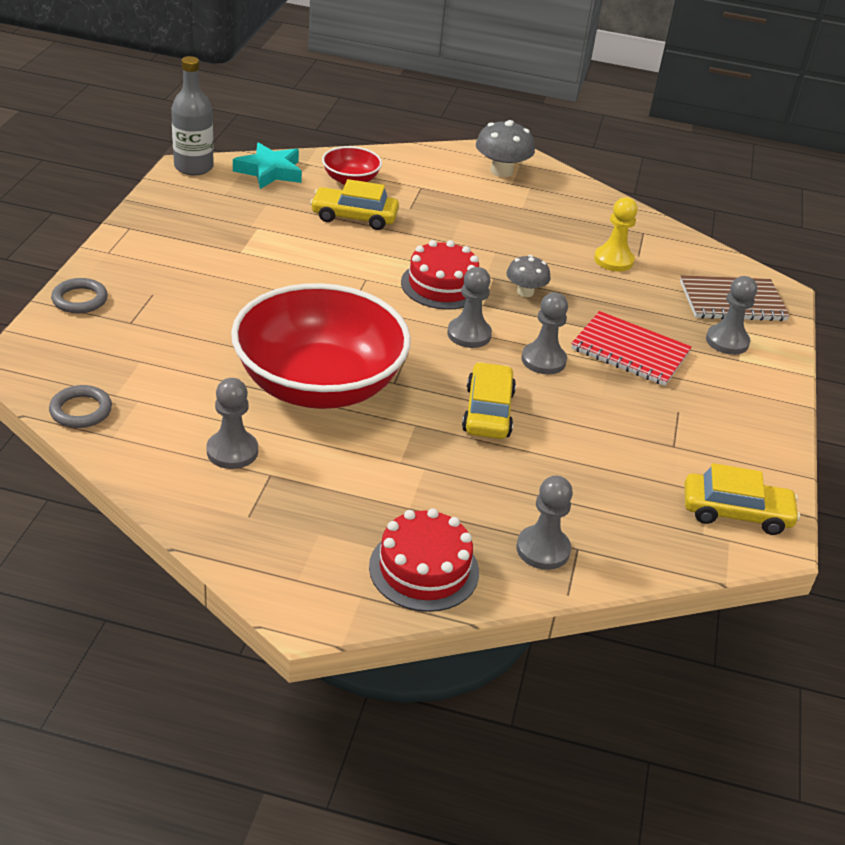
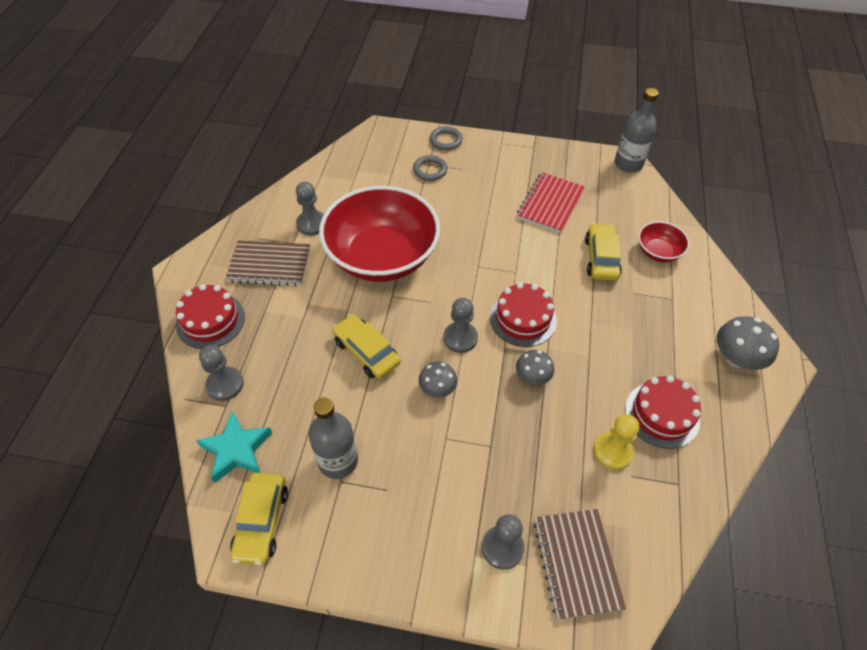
camera: 90 degrees right, 15 degrees up
grey ring [49,385,112,428] -> grey ring moved to [413,155,447,181]
turquoise star [233,142,302,189] -> turquoise star moved to [196,411,272,483]
yellow car [462,362,516,439] -> yellow car turned 135 degrees counterclockwise [332,314,401,379]
grey pawn [521,293,568,374] -> grey mushroom [418,361,457,398]
red notebook [571,311,692,386] -> red notebook moved to [517,172,585,233]
none -> brown notebook [226,240,310,286]
none -> grey bottle [309,398,358,479]
none -> red cake [625,375,701,449]

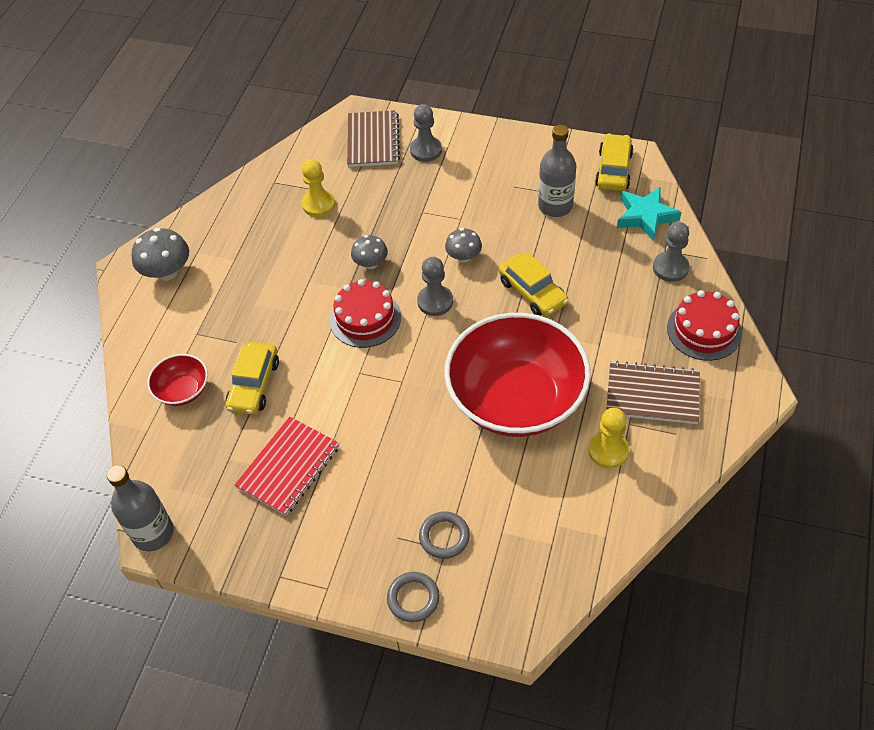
camera: 170 degrees left, 0 degrees up
grey pawn [296,182,324,236] -> yellow pawn [588,408,629,468]
red cake [625,375,701,449] -> none

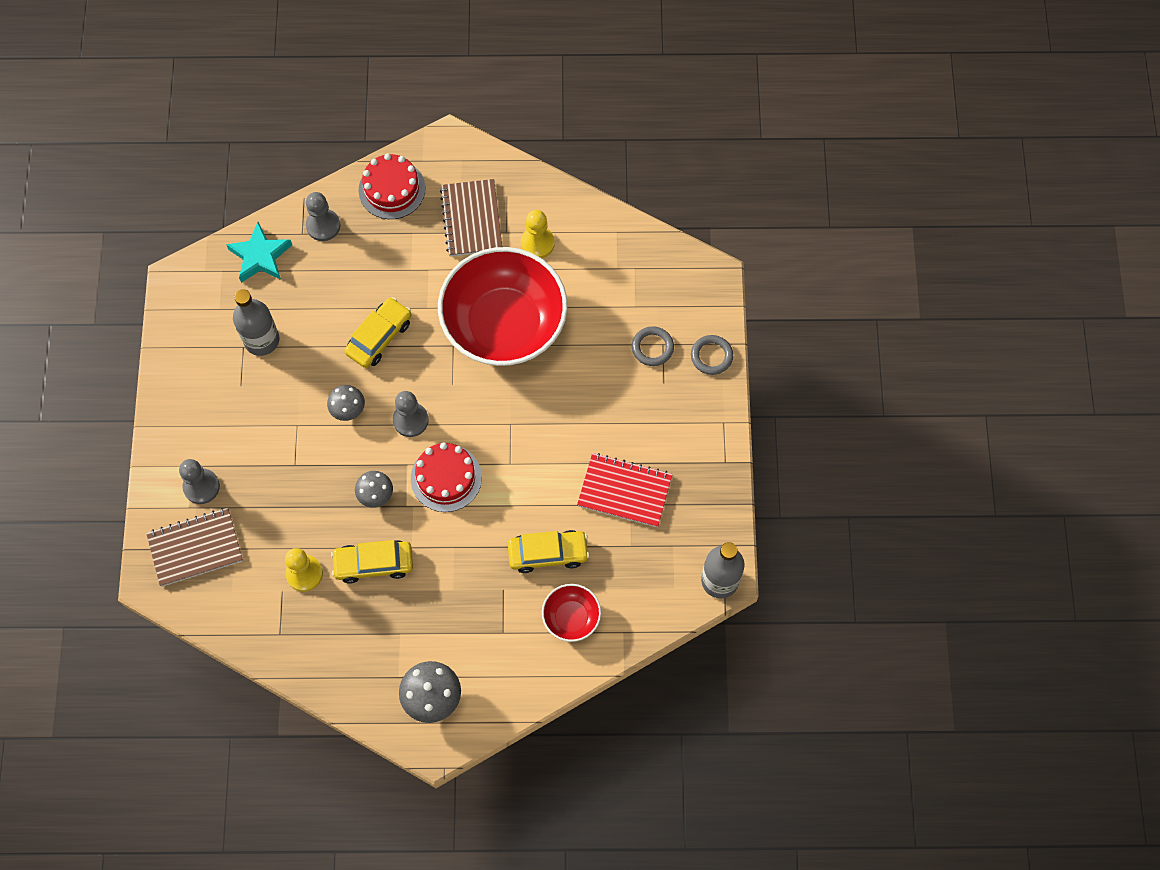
camera: 110 degrees left, 15 degrees up
yellow car [595,134,634,191] -> yellow car moved to [331,540,413,584]

